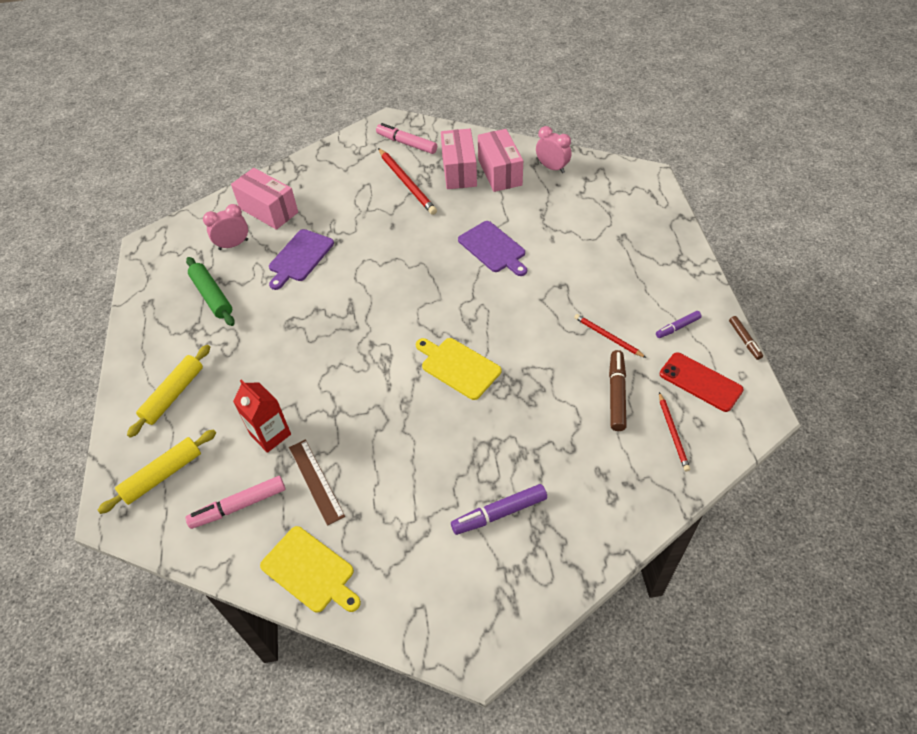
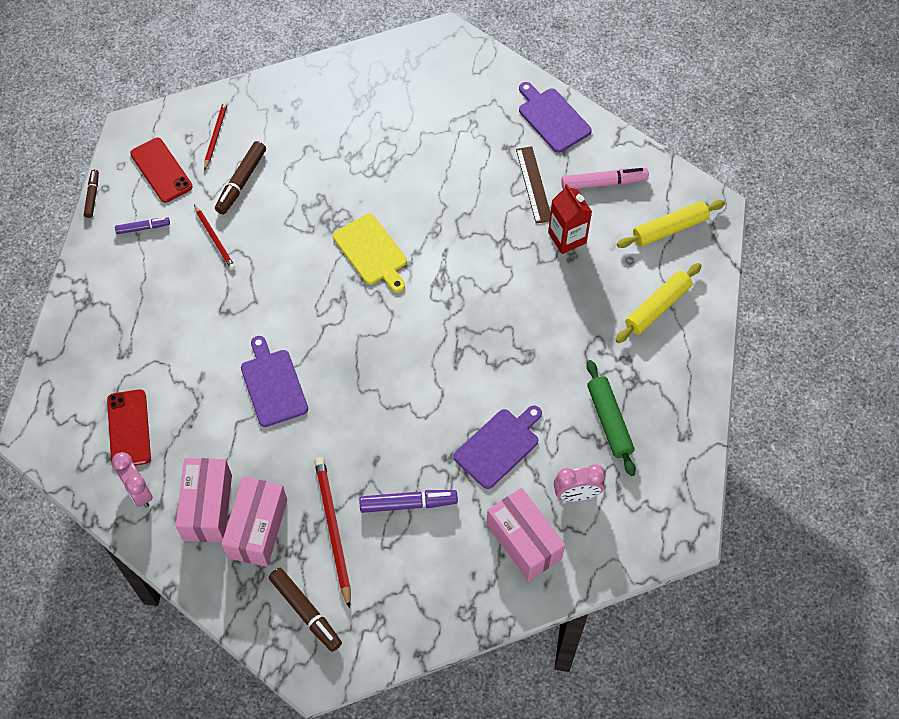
camera: 165 degrees left, 10 degrees up
yellow cutting board [260,526,361,613] -> purple cutting board [519,82,592,153]
pink marker [376,123,437,154] -> brown marker [269,568,342,652]
purple marker [451,484,547,535] -> purple marker moved to [359,490,458,513]
none -> red phone [107,389,151,466]

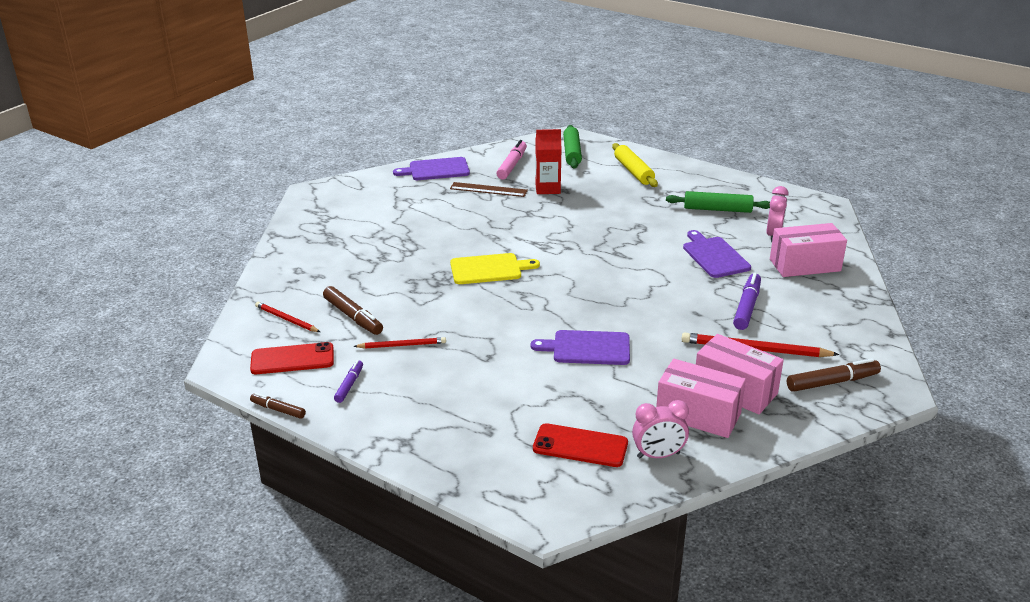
camera: 65 degrees left, 30 degrees down
yellow rolling pin [617,200,725,248] -> green rolling pin [563,125,582,169]

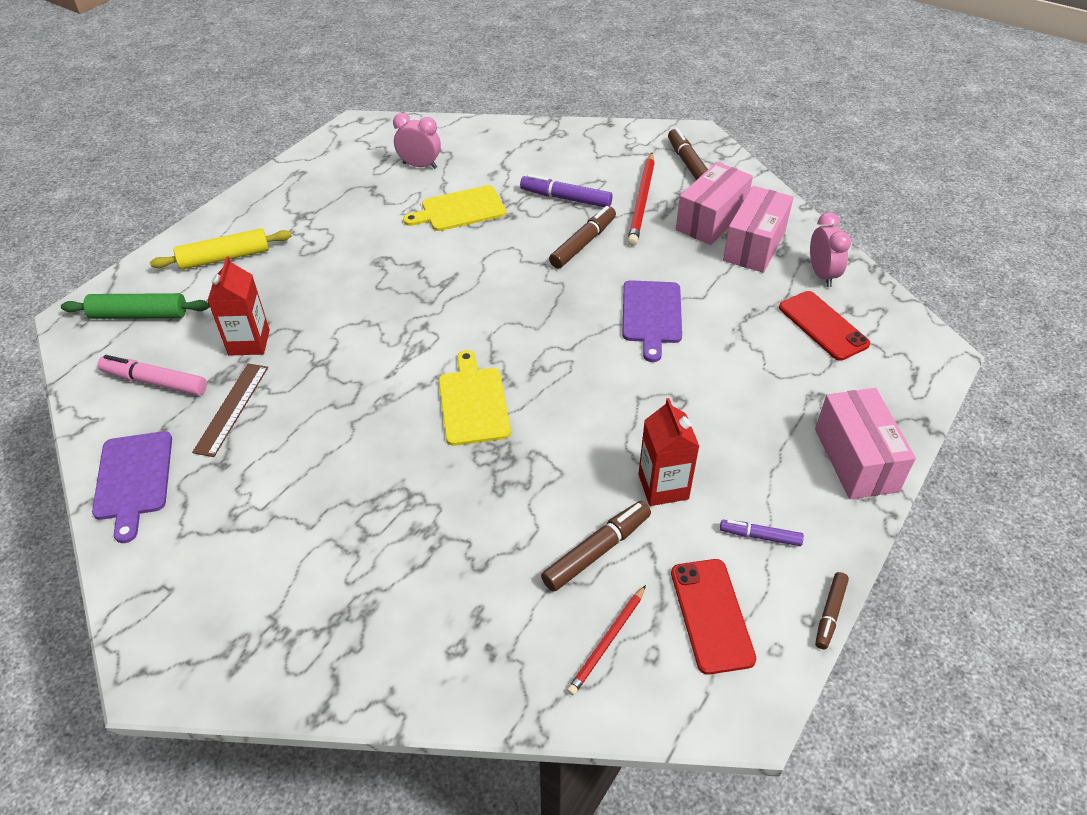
camera: 90 degrees left, 15 degrees up
red pencil [353,337,446,348] -> red carton [638,398,699,506]
red phone [533,423,628,467] -> red phone turned 45 degrees counterclockwise [779,291,870,361]
green rolling pin [666,191,770,213] -> none
purple cutting board [683,230,751,278] -> yellow cutting board [403,185,506,231]
pink box [770,223,847,277] -> pink box moved to [815,388,916,499]
none -> brown marker [549,206,616,269]

